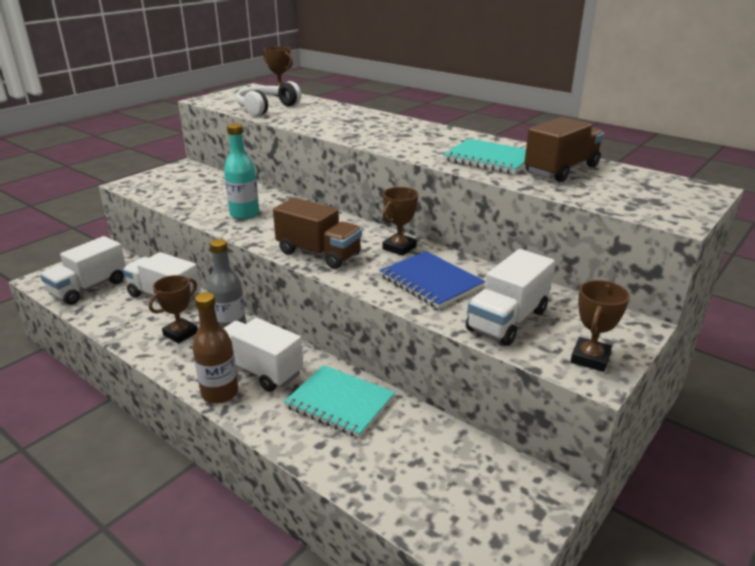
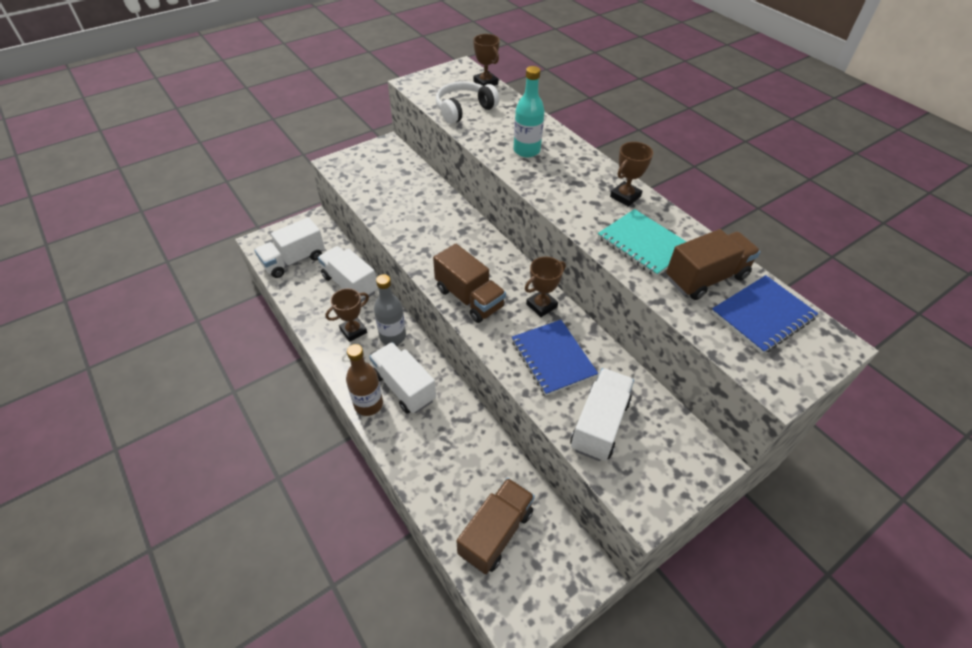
camera: 15 degrees right, 20 degrees up
turquoise bottle [224,123,259,220] -> turquoise bottle moved to [513,66,545,157]
turquoise notebook [284,365,395,438] -> none
white truck [466,249,555,346] -> white truck turned 150 degrees clockwise [570,368,634,461]
brown trophy [570,280,630,372] -> brown trophy moved to [610,142,653,207]
none -> brown truck [457,478,535,574]
none -> blue notebook [711,275,818,354]

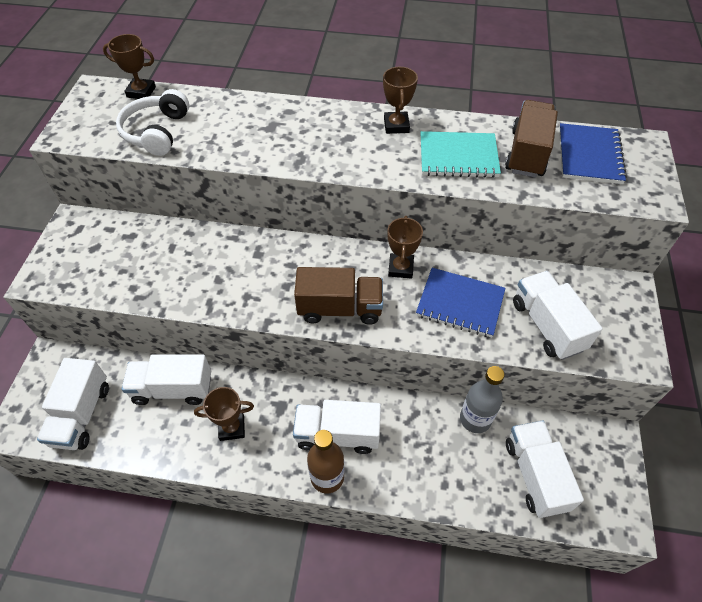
camera: 45 degrees left, 5 degrees up
brown trophy [325,288,369,342] -> brown trophy turned 75 degrees clockwise [194,387,254,441]
grey bottle [374,274,406,345] -> grey bottle moved to [460,366,504,433]
brown truck [457,478,535,574] -> white truck [506,421,584,518]
turquoise bottle [513,66,545,157] -> none

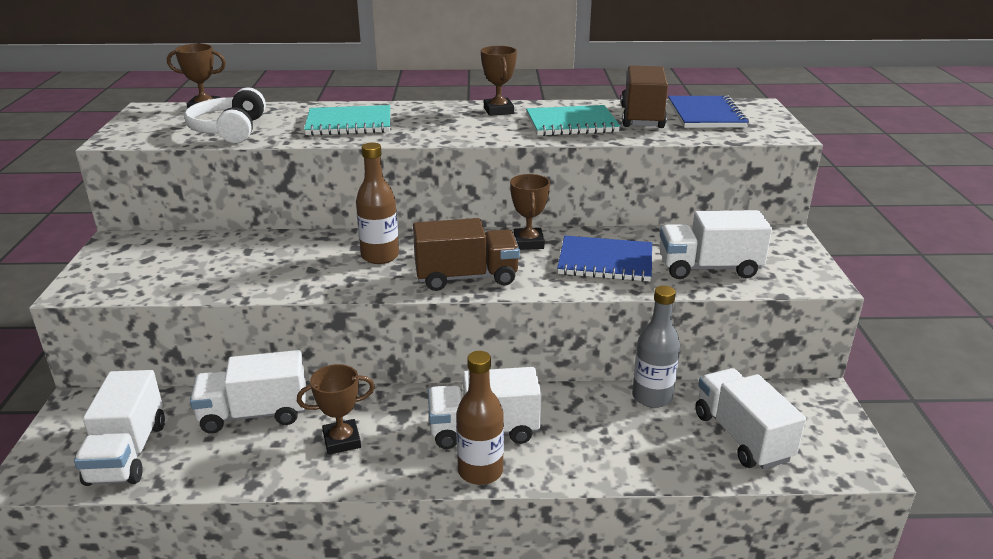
camera: 10 degrees left, 25 degrees down
white truck [513,271,603,360] -> white truck turned 60 degrees counterclockwise [659,210,772,279]
none -> turquoise notebook [304,105,390,136]
none -> brown bottle [356,143,399,264]

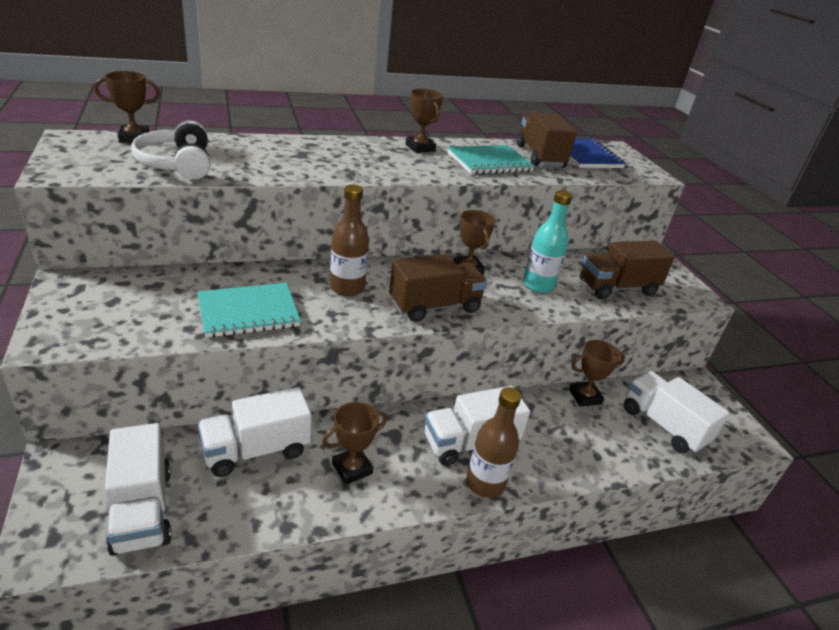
camera: 20 degrees left, 5 degrees up
turquoise notebook [304,105,390,136] -> turquoise notebook moved to [197,283,301,338]
blue notebook [557,236,652,282] -> turquoise bottle [523,190,573,293]
grey bottle [632,285,680,408] -> brown trophy [569,340,625,407]
white truck [659,210,772,279] -> brown truck [580,240,675,300]

